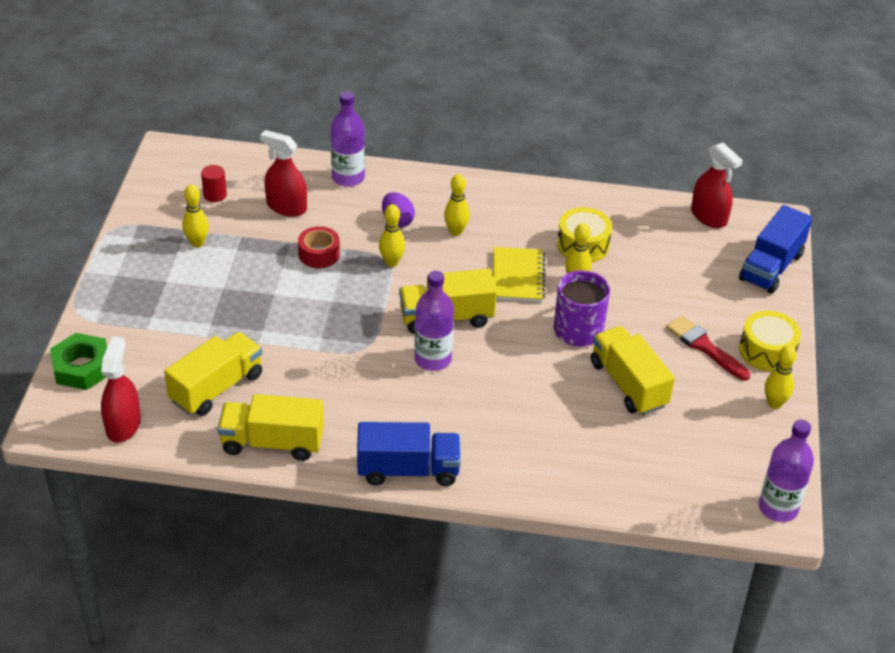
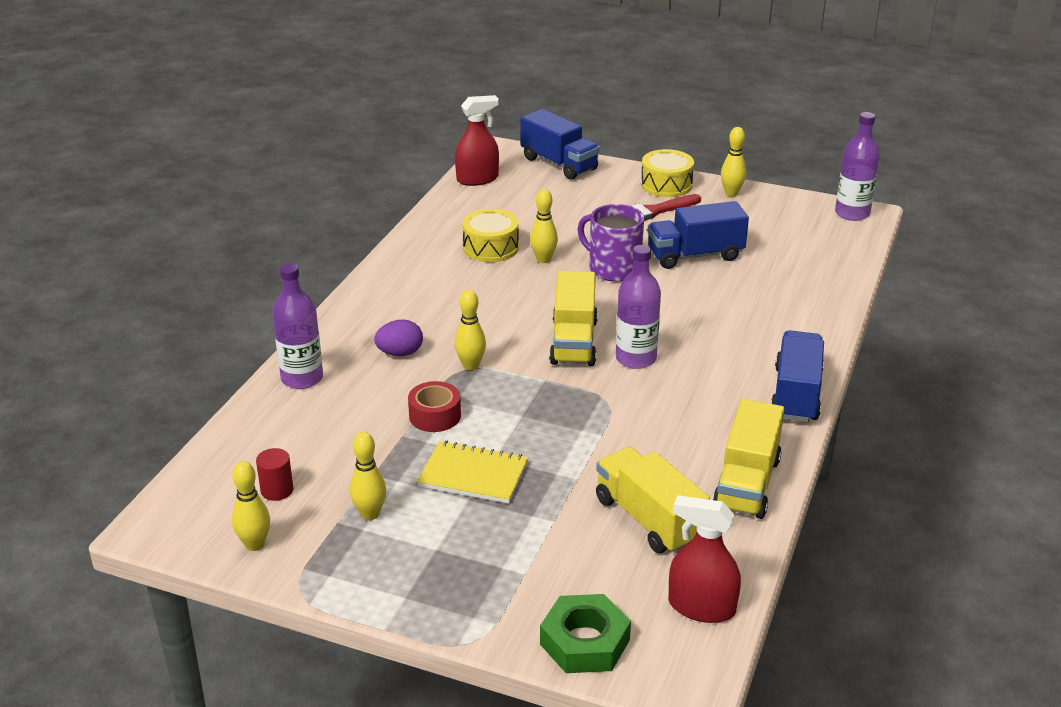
camera: 75 degrees left, 10 degrees down
red spray bottle [260,130,307,217] -> none
yellow bowling pin [444,174,470,236] -> yellow bowling pin moved to [232,461,270,551]
yellow notebook [492,247,545,302] -> yellow notebook moved to [417,441,528,504]
yellow truck [591,326,675,415] -> blue truck [647,201,749,269]

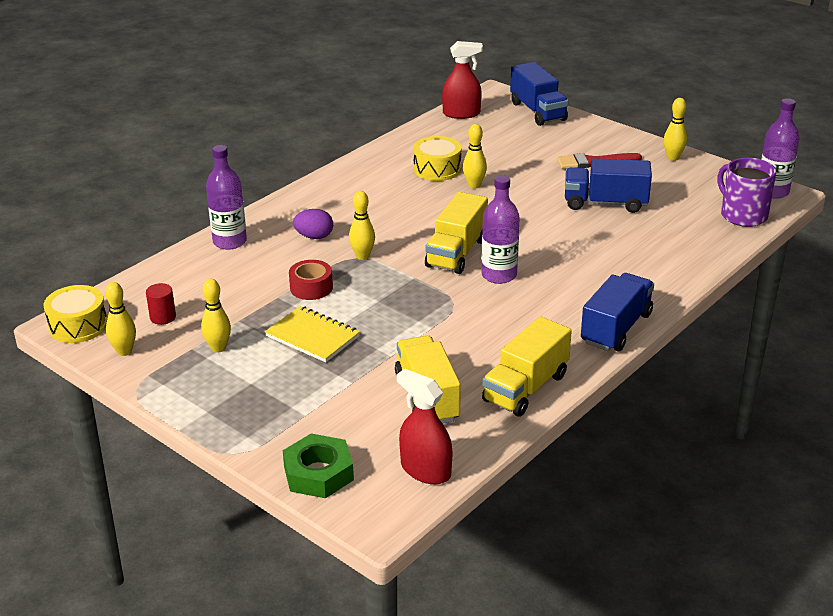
camera: 20 degrees right, 0 degrees up
purple mug [578,204,644,282] -> purple mug moved to [717,158,776,227]
yellow drum [641,149,694,197] -> yellow drum moved to [44,285,107,343]

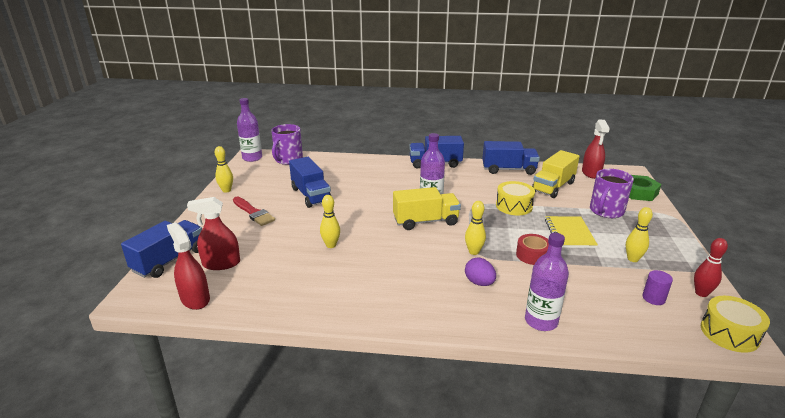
camera: 125 degrees left, 5 degrees down
yellow bowling pin [105,282,136,356] -> red bowling pin [694,238,728,297]
red cylinder [146,283,176,325] -> purple cylinder [642,270,673,305]
yellow drum [413,136,461,181] -> yellow drum moved to [496,181,535,215]
yellow truck [482,316,572,416] -> blue truck [482,141,540,175]
none -> red spray bottle [187,197,240,270]
none -> purple mug [590,169,634,218]

